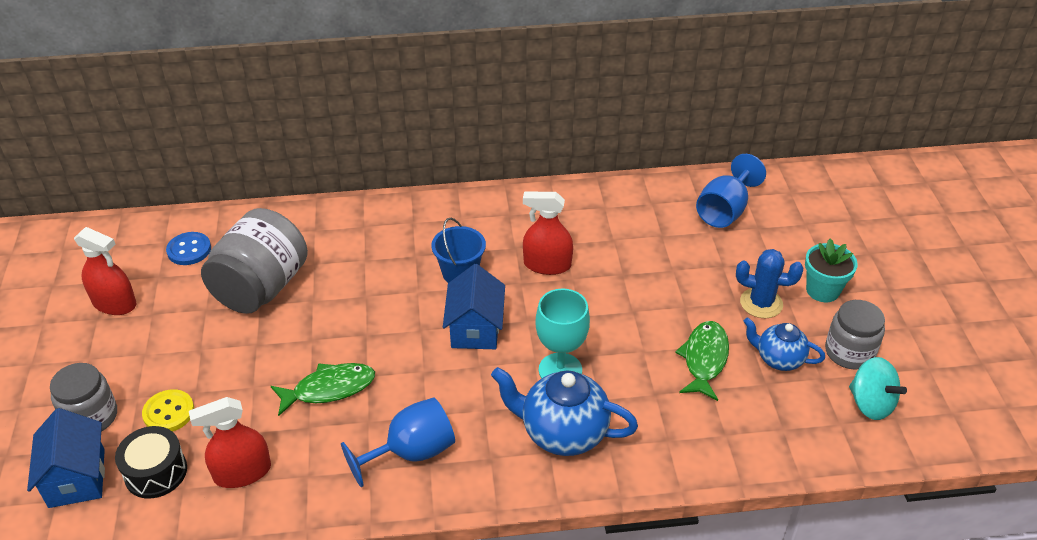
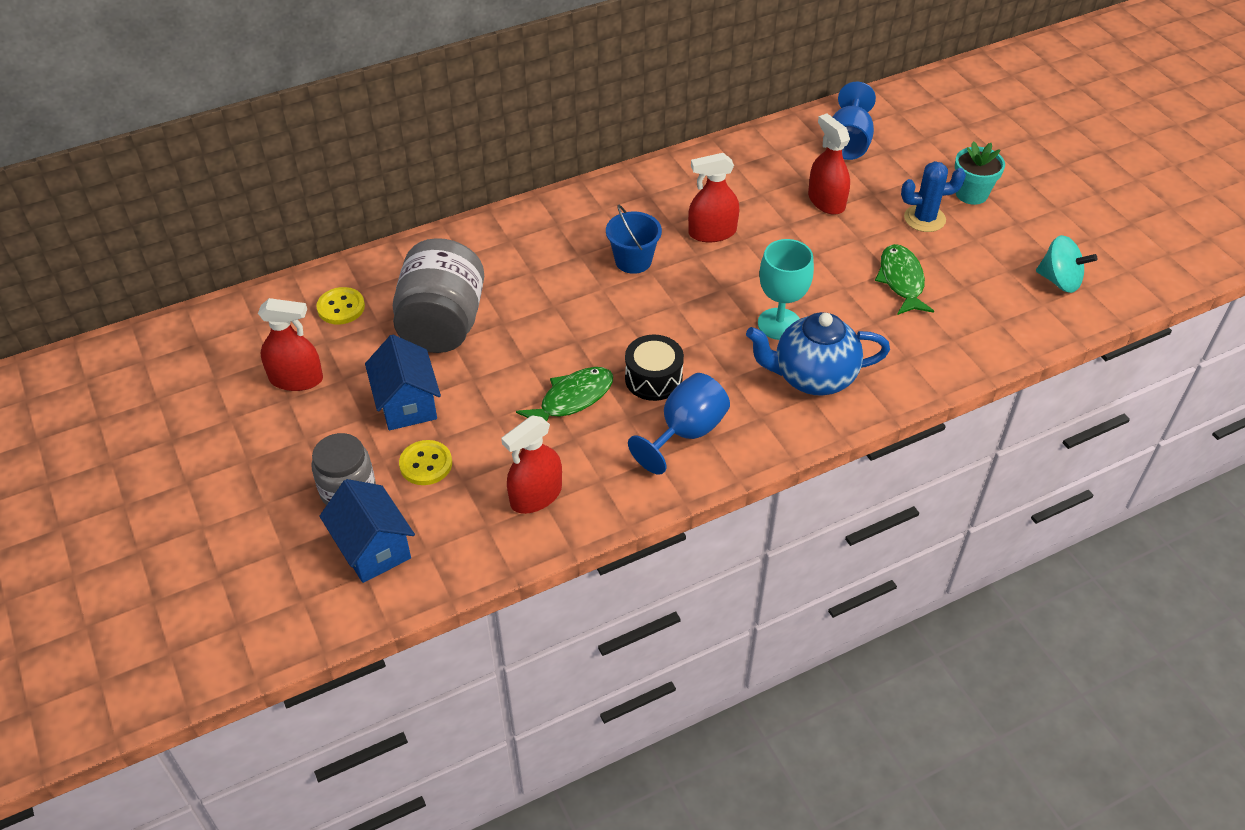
camera: 20 degrees left, 5 degrees up
black drum [115,426,187,499] -> black drum moved to [625,335,684,401]
blue button [166,232,211,265] -> yellow button [316,287,365,324]
blue house [443,264,505,349] -> blue house moved to [365,335,441,430]
blue teapot [743,318,825,371] -> none
grey jar [825,300,885,370] -> none
none -> red spray bottle [808,113,850,215]

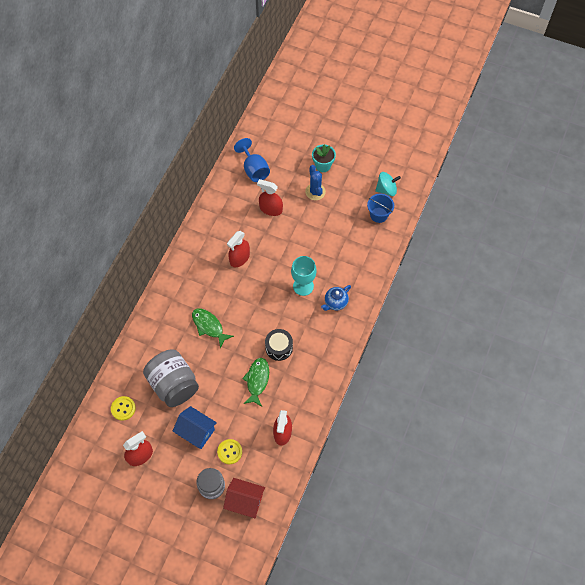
camera: 40 degrees left, 15 degrees up
blue house [319,479,415,583] -> red house [223,478,265,518]
blue bucket [606,205,662,274] -> blue bucket moved to [367,193,394,223]
blue goblet [628,373,730,475] -> none
blue teapot [746,312,890,395] -> blue teapot [321,285,351,311], size x0.61
green fish [875,244,934,315] -> green fish moved to [192,308,234,348]
blue cactus [901,161,966,232] -> blue cactus turned 60 degrees counterclockwise [305,165,326,200]

